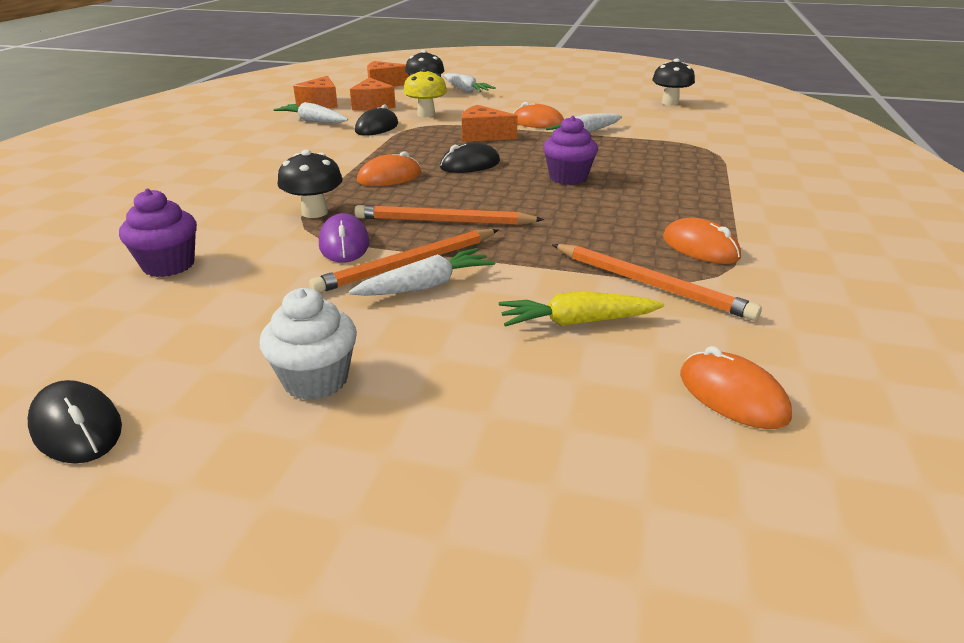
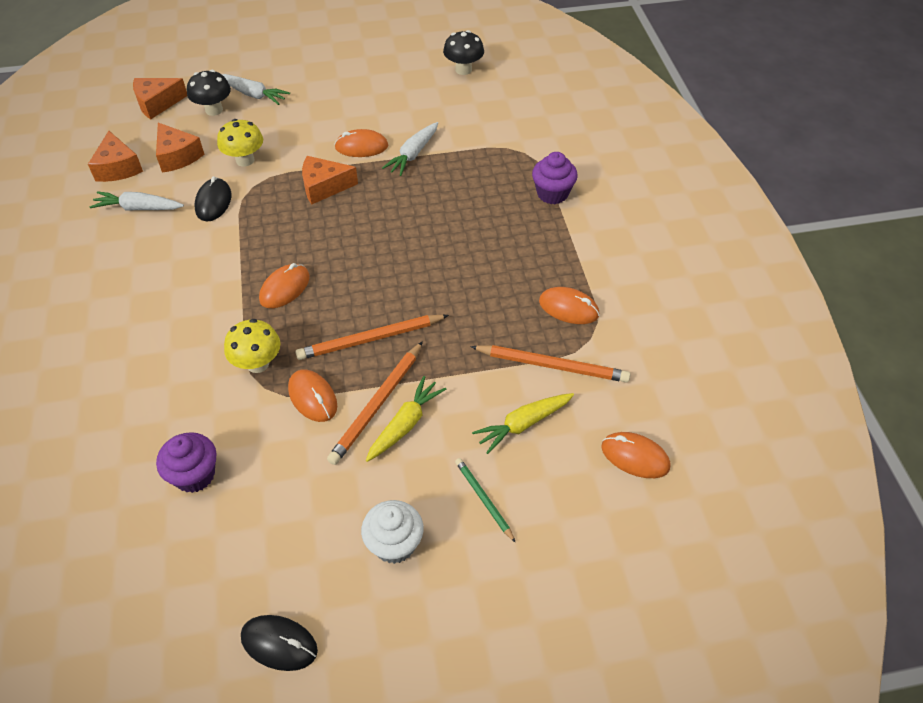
camera: 25 degrees left, 20 degrees up
black mushroom [278,149,343,218] -> yellow mushroom [224,319,280,373]
purple mouse [319,213,369,263] -> orange mouse [288,370,337,422]
white carrot [349,248,495,296] -> yellow carrot [366,376,446,462]
black mouse [440,142,500,173] -> none
purple cupcake [543,116,598,185] -> purple cupcake moved to [532,152,578,204]
none -> green pencil [455,458,516,543]

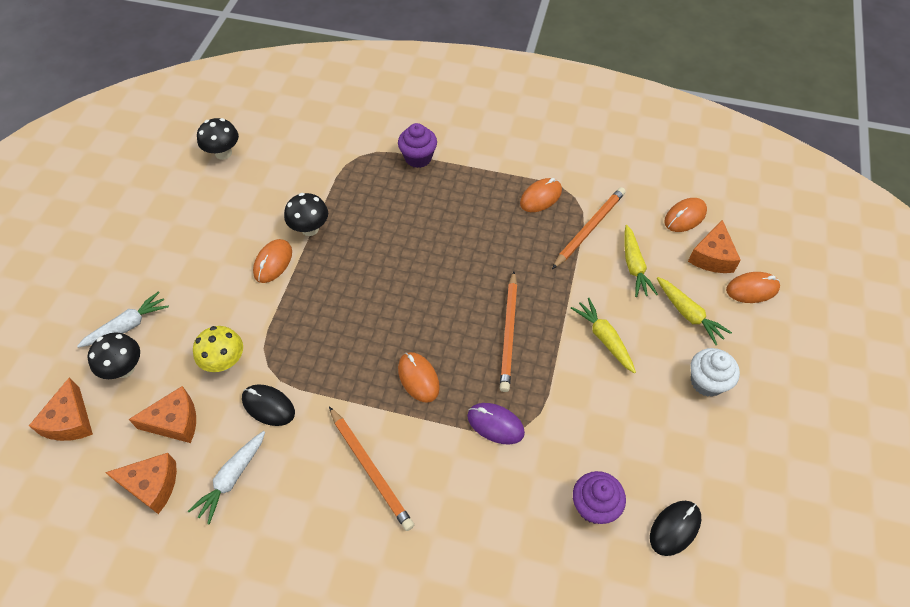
camera: 65 degrees left, 5 degrees up
yellow mushroom [224,319,280,373] -> purple mouse [467,403,525,445]
black mouse [241,615,318,671] -> black mouse moved to [650,501,701,556]
orange mouse [288,370,337,422] -> orange mouse moved to [726,272,780,303]
orange cheese [302,156,358,204] -> orange cheese moved to [688,220,741,273]
orange pencil [327,341,423,465] -> orange pencil moved to [329,406,414,531]
white carrot [382,122,438,176] -> black mushroom [284,193,328,236]
green pencil [455,458,516,543] -> yellow carrot [657,277,732,345]

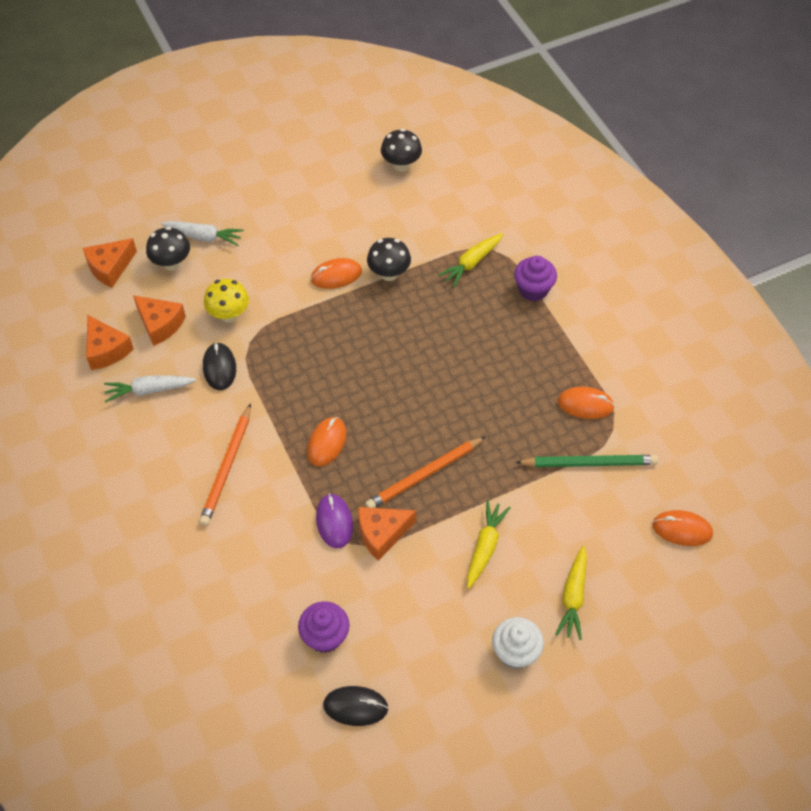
camera: 50 degrees right, 0 degrees up
orange pencil [552,187,626,269] -> green pencil [515,455,659,467]
yellow carrot [624,225,658,297] -> yellow carrot moved to [438,233,503,287]
orange cheese [688,220,741,273] -> orange cheese moved to [359,507,416,561]
orange mouse [726,272,780,303] -> none

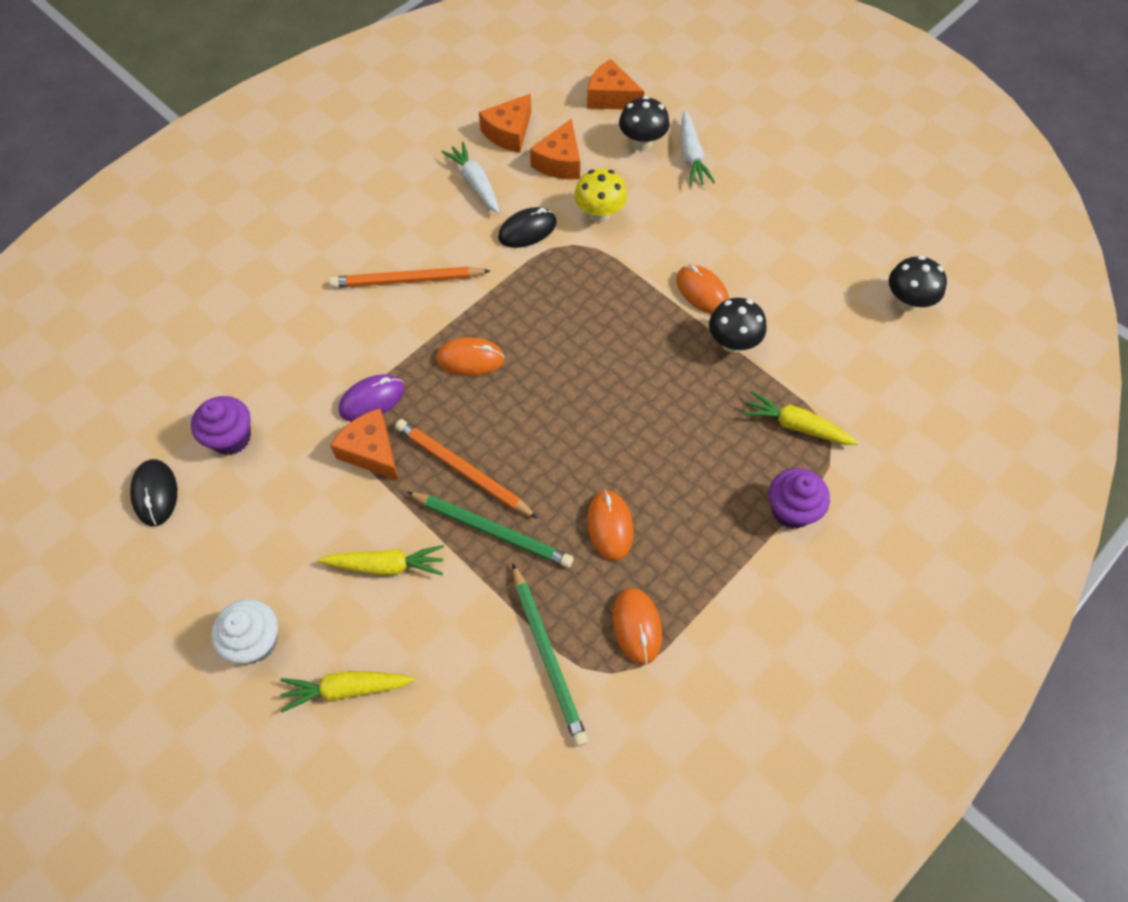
camera: 70 degrees right, 5 degrees up
orange mouse [652,510,713,546] -> orange mouse moved to [587,490,634,561]
none -> green pencil [407,492,574,568]

